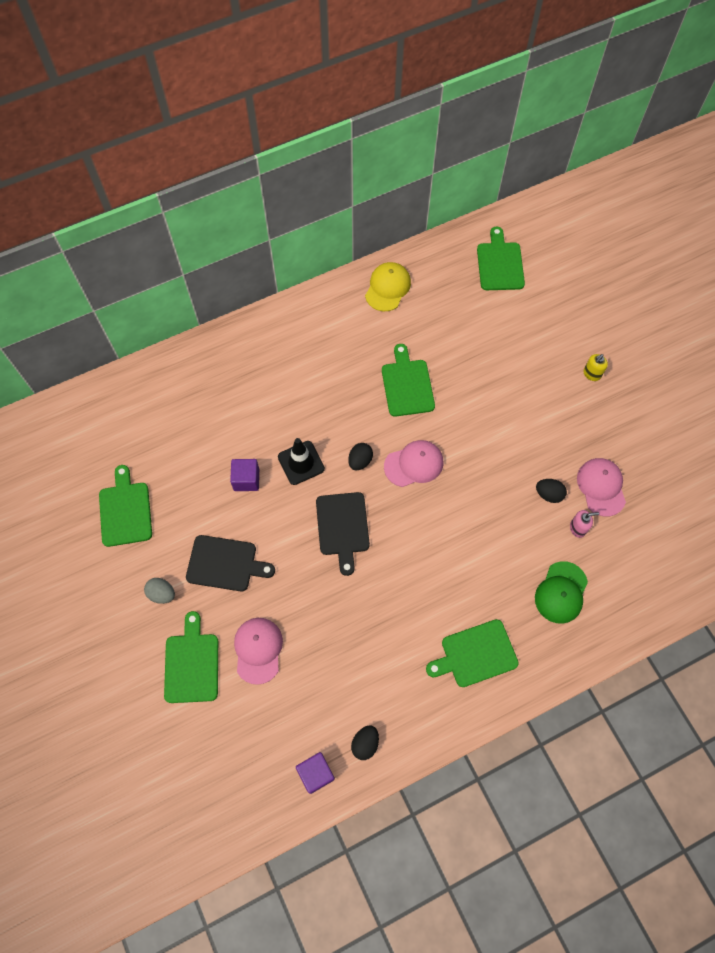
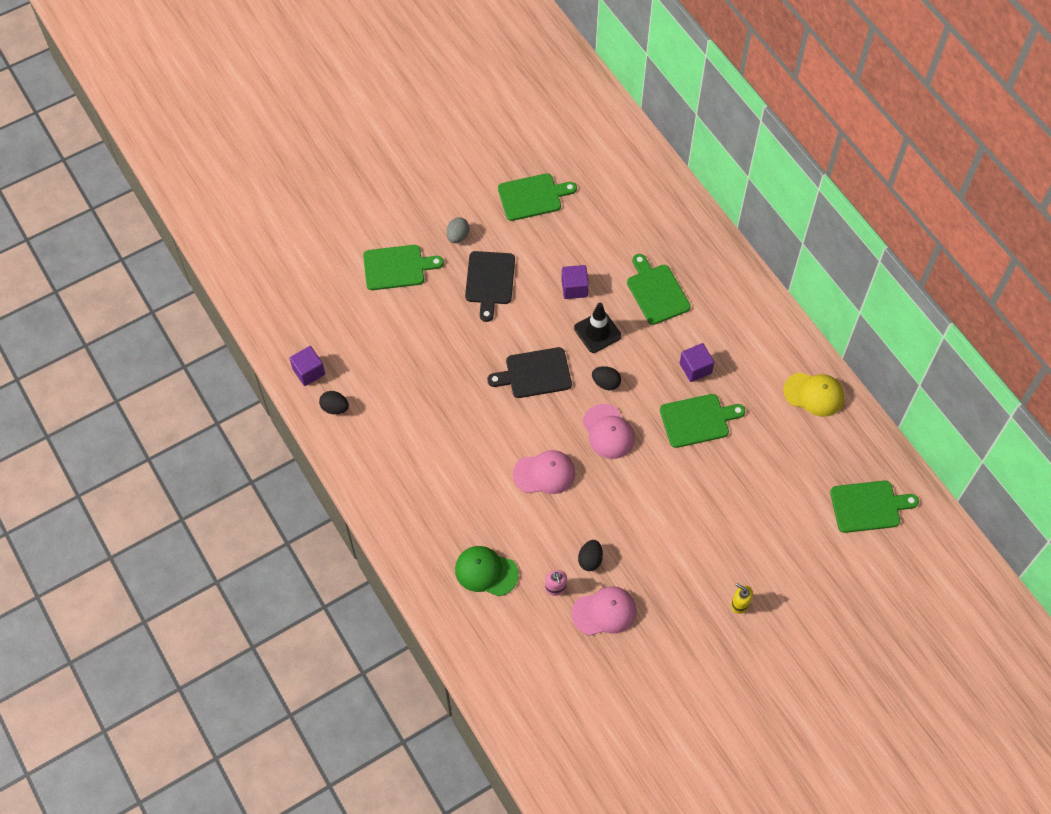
camera: 85 degrees right, 5 degrees down
pink cap [234,618,283,685] -> pink cap moved to [513,450,575,494]
green cutting board [426,619,519,687] -> green cutting board moved to [627,254,691,325]
none -> purple cube [680,343,714,382]

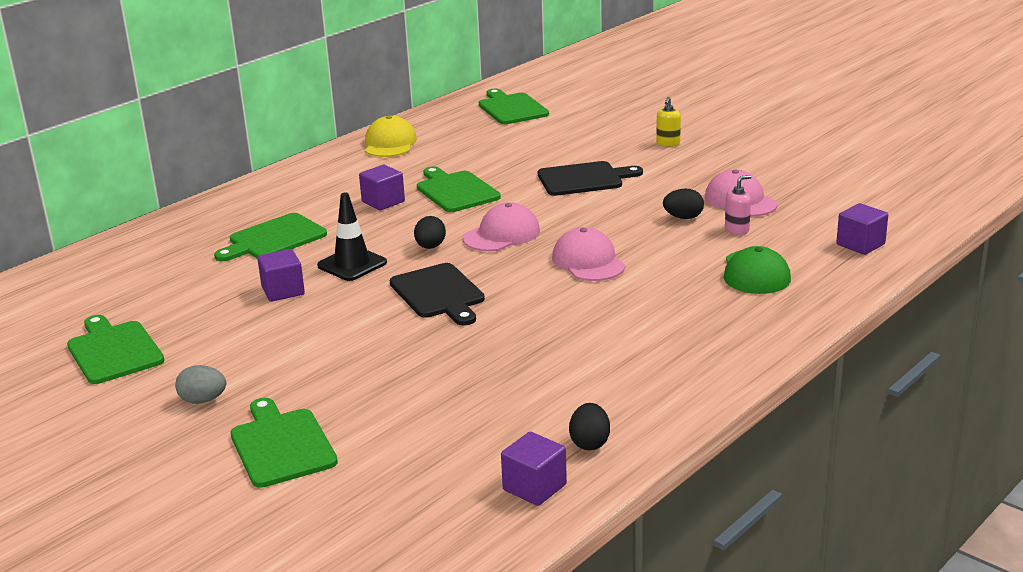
camera: 105 degrees left, 35 degrees down
black cutting board [465,251,515,322] -> black cutting board moved to [538,161,643,196]
none -> purple cube [836,203,888,255]

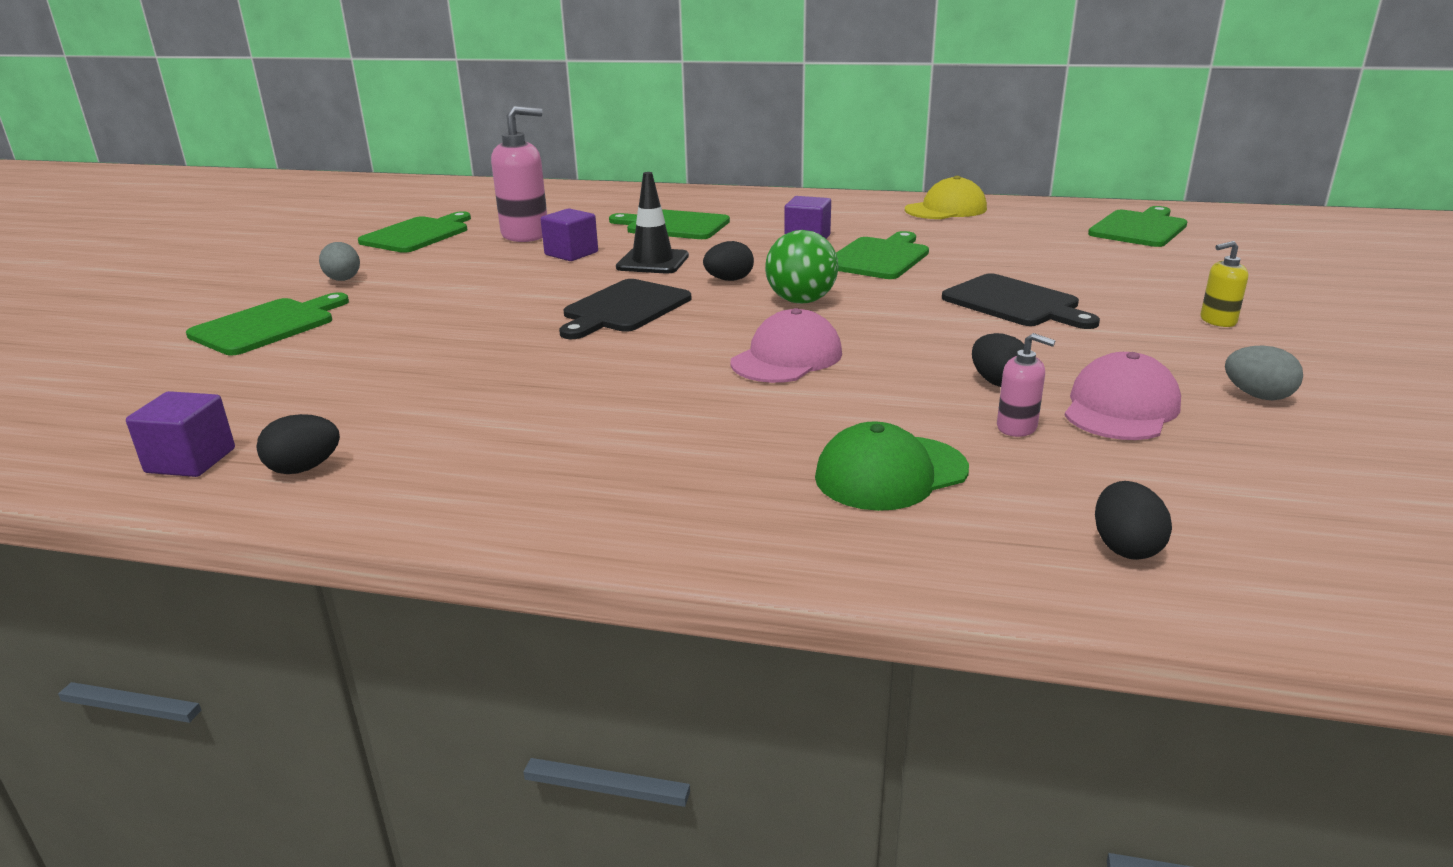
camera: 60 degrees right, 0 degrees up
pink cap [463,202,540,251] -> green ball [765,230,838,304]
purple cube [836,203,888,255] -> black egg [1095,481,1172,560]
none -> pink soap dispenser [491,106,547,242]
none -> grey egg [1225,346,1303,400]

